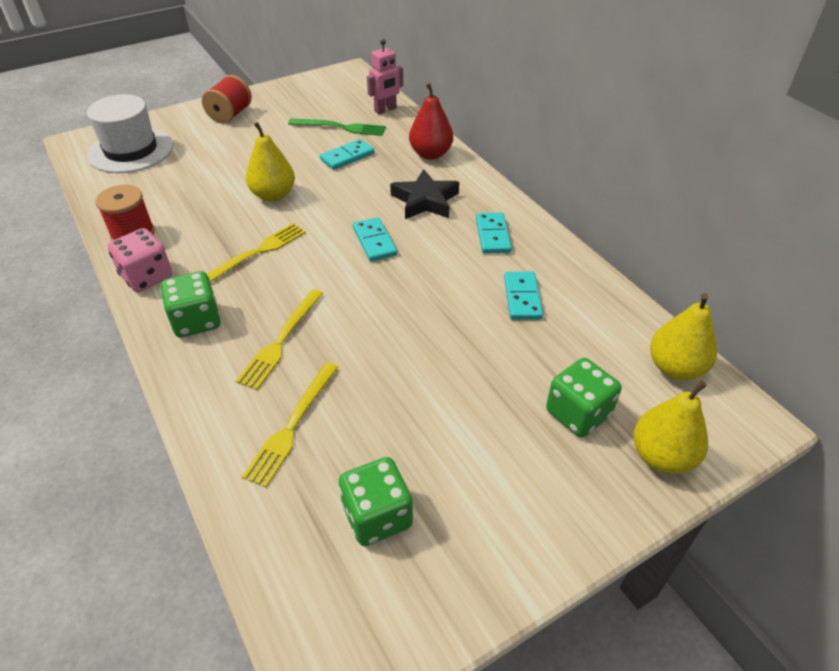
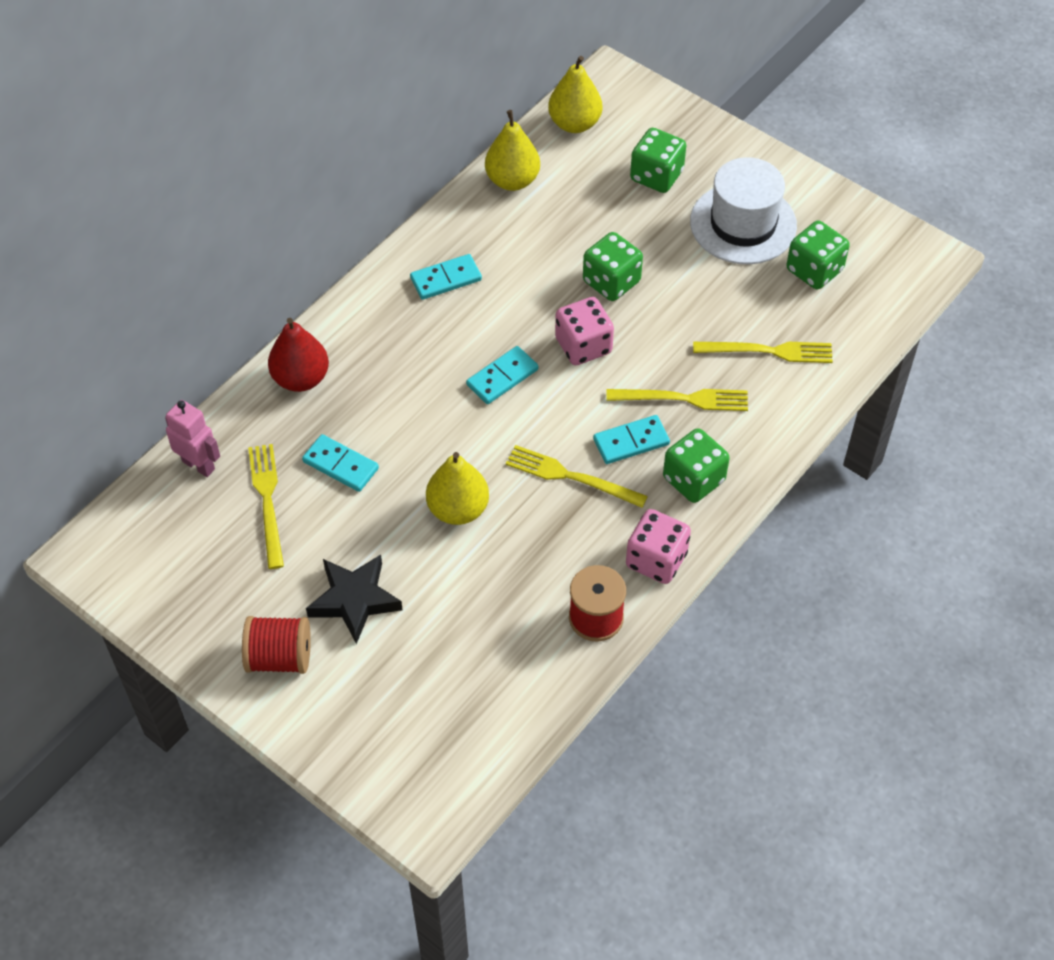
camera: 110 degrees left, 10 degrees up
white hat [87,94,174,173] -> white hat moved to [690,157,797,264]
green fork [288,119,386,136] -> yellow fork [248,444,284,569]
black star [390,169,459,219] -> black star moved to [306,555,402,644]
turquoise domino [504,272,543,320] -> turquoise domino moved to [593,415,670,464]
yellow pear [633,381,708,474] -> yellow pear moved to [485,110,540,191]
none -> pink dice [555,297,614,365]
none -> green dice [583,232,643,301]

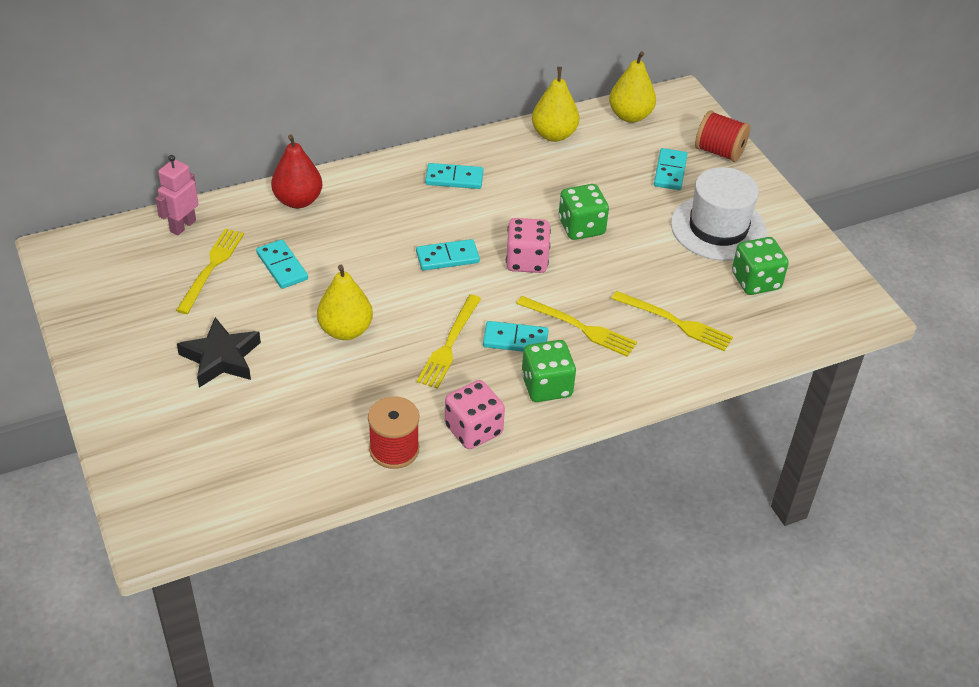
camera: 25 degrees right, 10 degrees down
pink robot [165,400,220,477] -> pink robot turned 120 degrees counterclockwise [155,155,199,235]
red spool [242,616,311,674] -> red spool moved to [695,110,751,162]
yellow fork [506,445,648,508] -> yellow fork turned 120 degrees counterclockwise [417,295,481,389]
green dice [630,128,686,193] -> turquoise domino [654,148,687,190]

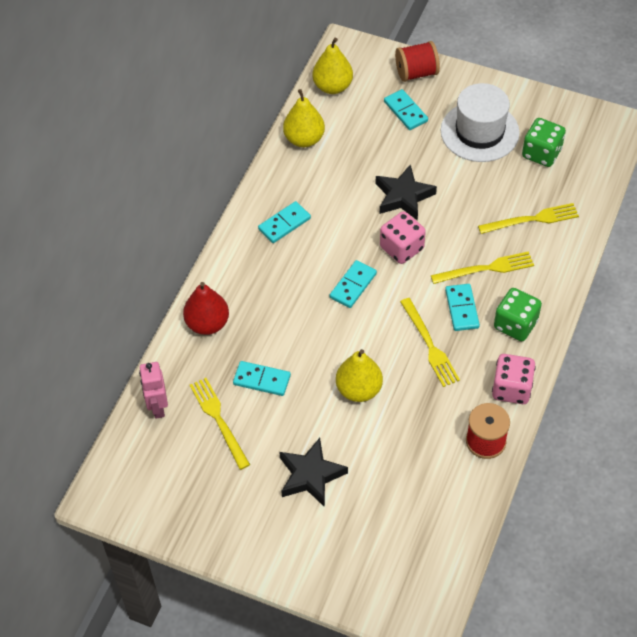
camera: 40 degrees left, 10 degrees up
turquoise domino [483,321,548,352] -> turquoise domino turned 60 degrees counterclockwise [445,284,480,331]
green dice [559,184,609,240] -> black star [376,164,437,221]

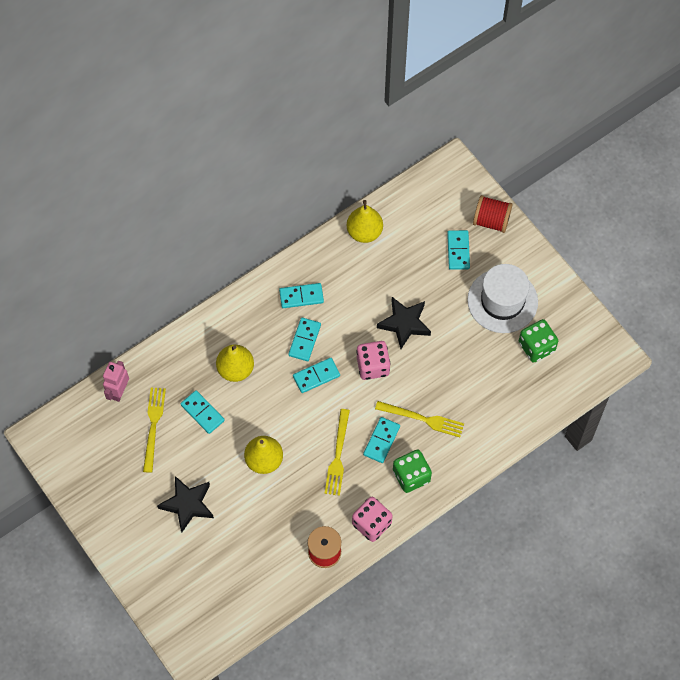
camera: 30 degrees right, 10 degrees up
red pear [183,282,229,335] -> none
yellow pear [312,38,353,94] -> yellow pear moved to [216,344,254,382]
yellow fork [478,203,579,234] -> none
none -> turquoise domino [288,317,321,361]

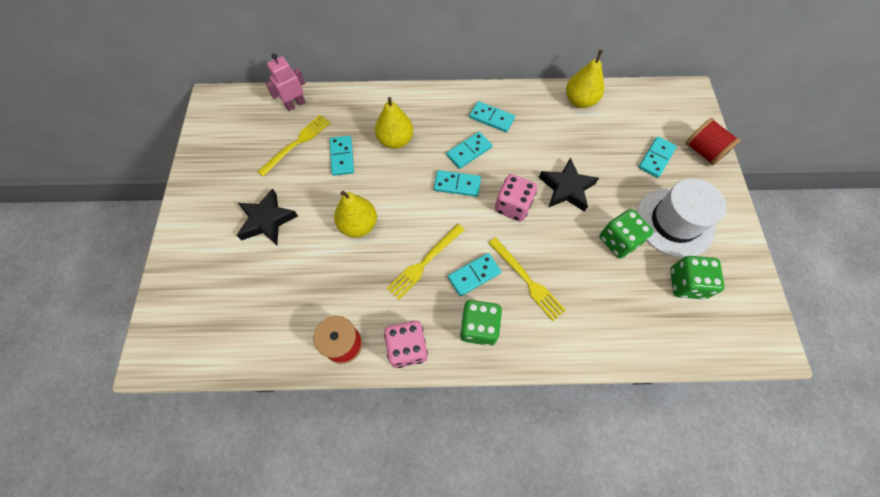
camera: 35 degrees right, 0 degrees up
none -> green dice [599,209,654,258]

